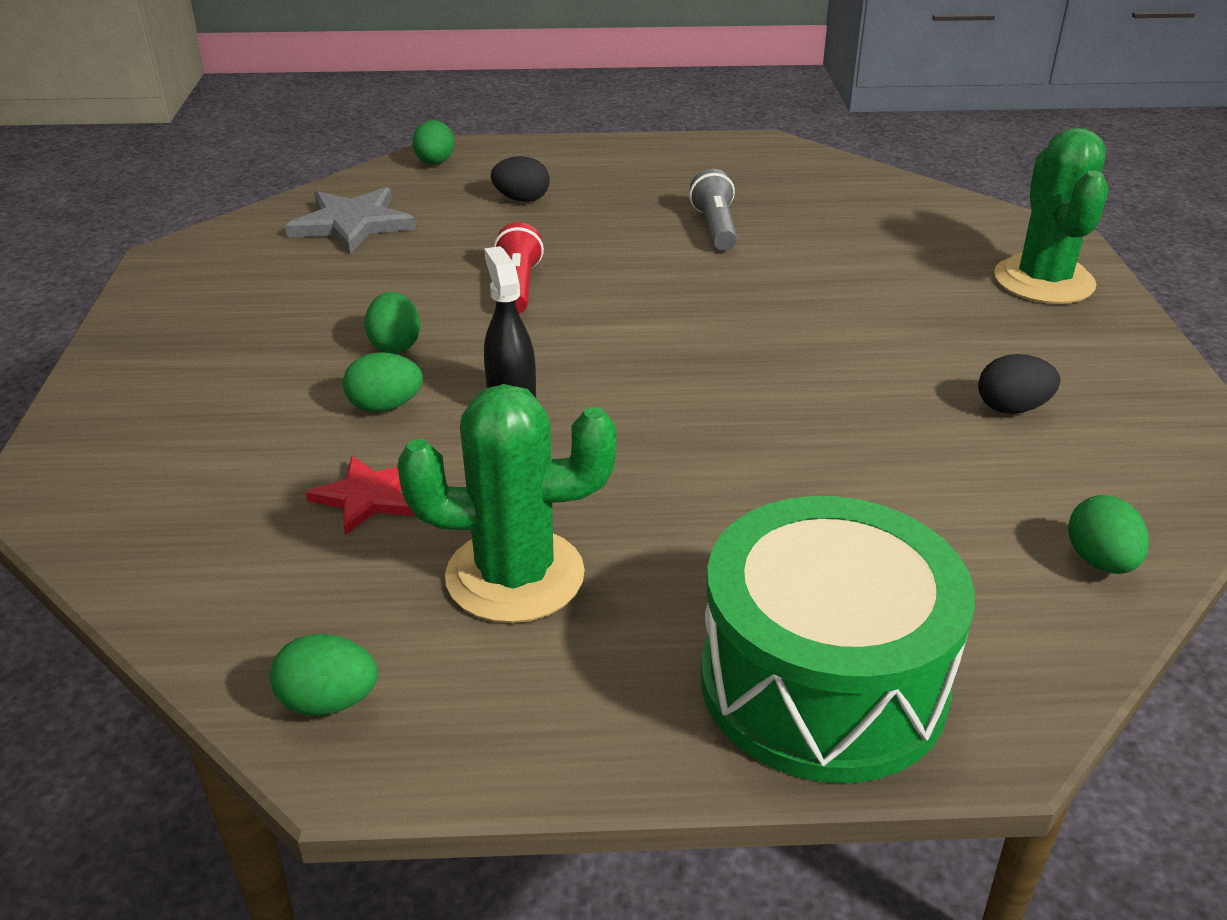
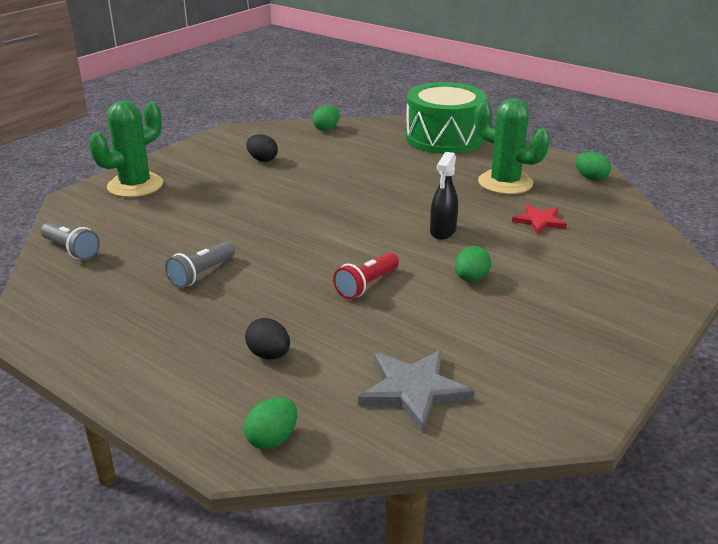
camera: 140 degrees left, 5 degrees down
green egg [343,352,423,412] -> none
none -> grey flashlight [41,222,100,260]

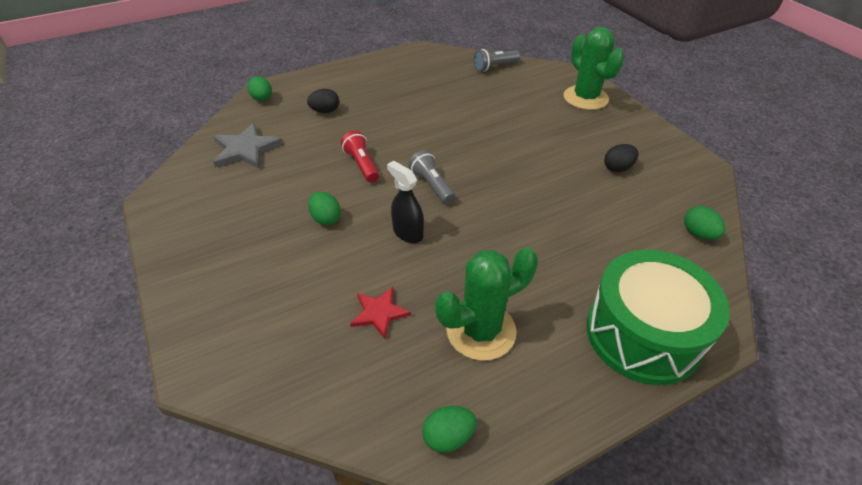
camera: 115 degrees right, 15 degrees up
grey flashlight [165,241,235,288] -> grey flashlight moved to [409,150,455,204]

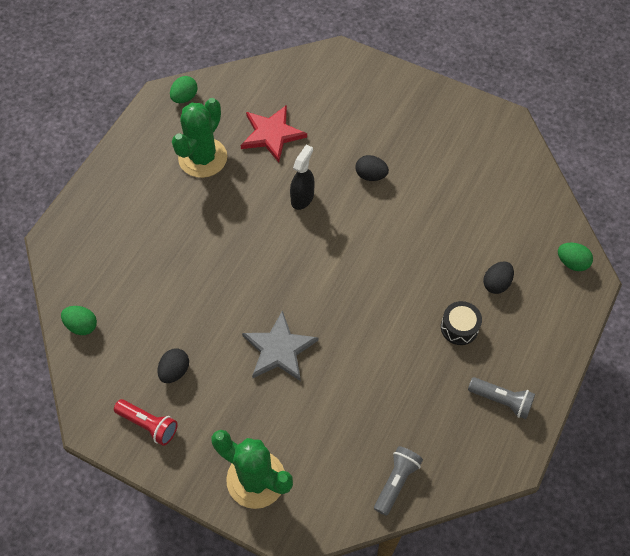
camera: 145 degrees right, 15 degrees up
grey star [213,123,283,169] -> grey star moved to [242,310,318,381]
green egg [308,191,341,225] -> black egg [355,155,389,181]
red flashlight [341,131,379,183] -> red flashlight moved to [114,399,178,446]
red star [350,287,411,339] -> red star [240,105,307,162], size x1.56
black spray bottle [387,161,424,243] -> black spray bottle turned 75 degrees counterclockwise [290,145,315,210]
grey flashlight [409,150,455,204] -> grey flashlight moved to [468,377,535,419]
green drum [586,250,730,385] -> none
none -> black drum [441,301,482,345]

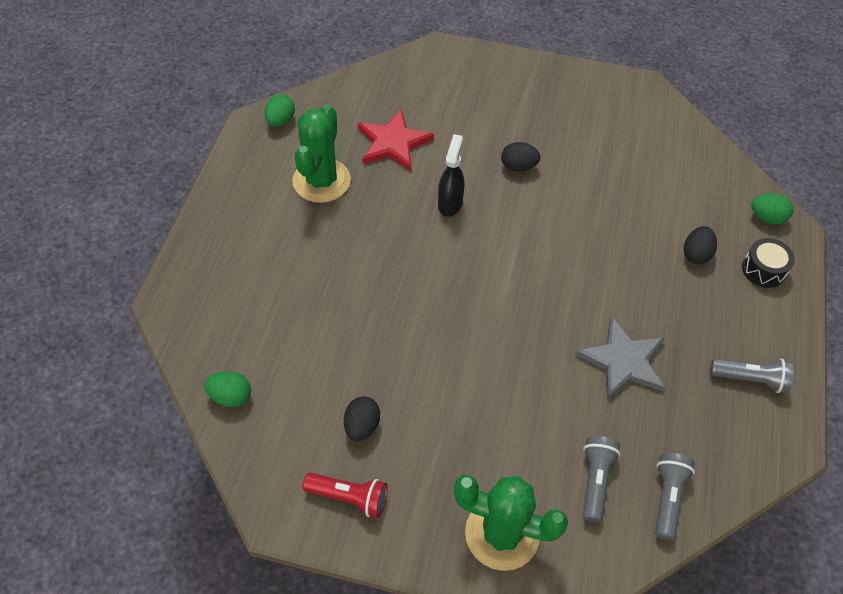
camera: 15 degrees left, 5 degrees down
grey star [242,310,318,381] -> grey star moved to [575,316,665,400]
black drum [441,301,482,345] -> black drum moved to [742,238,795,288]
none -> grey flashlight [583,436,620,522]

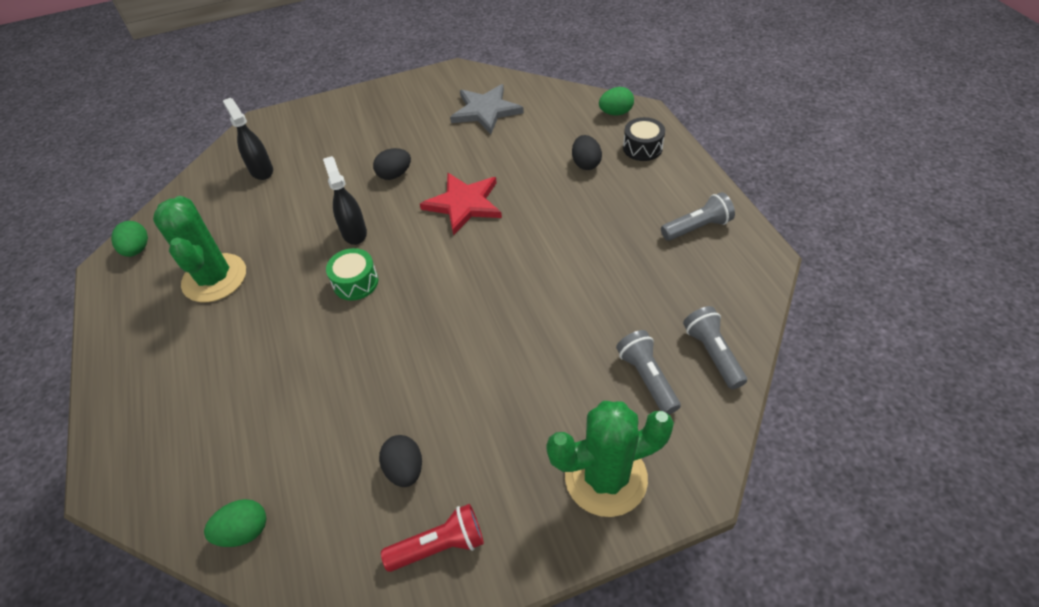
camera: 30 degrees left, 5 degrees down
red star [358,109,434,171] -> red star moved to [420,173,502,236]
grey star [575,316,665,400] -> grey star moved to [450,84,524,134]
none -> black spray bottle [223,98,273,180]
none -> green drum [326,248,378,300]

